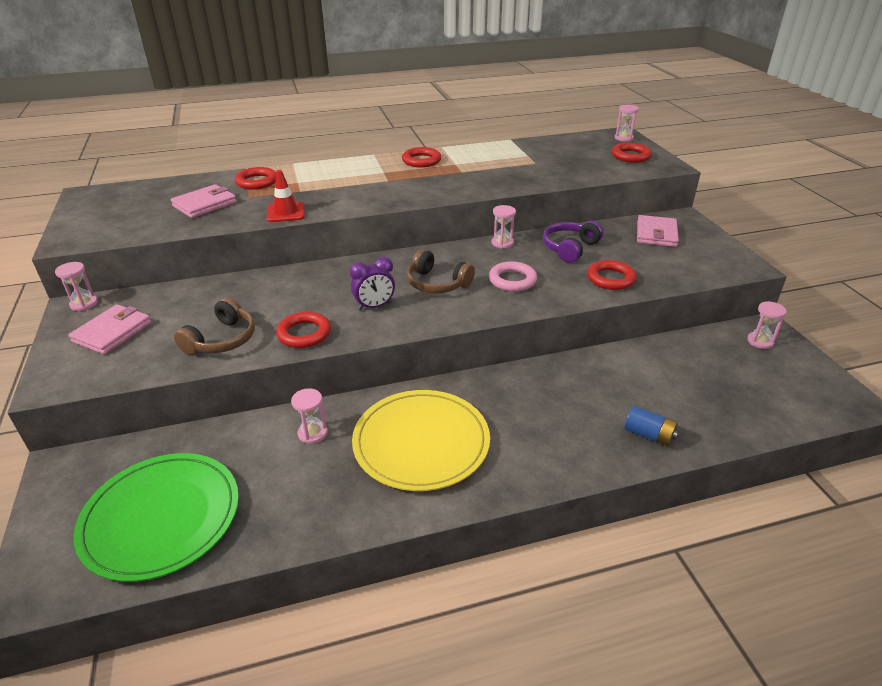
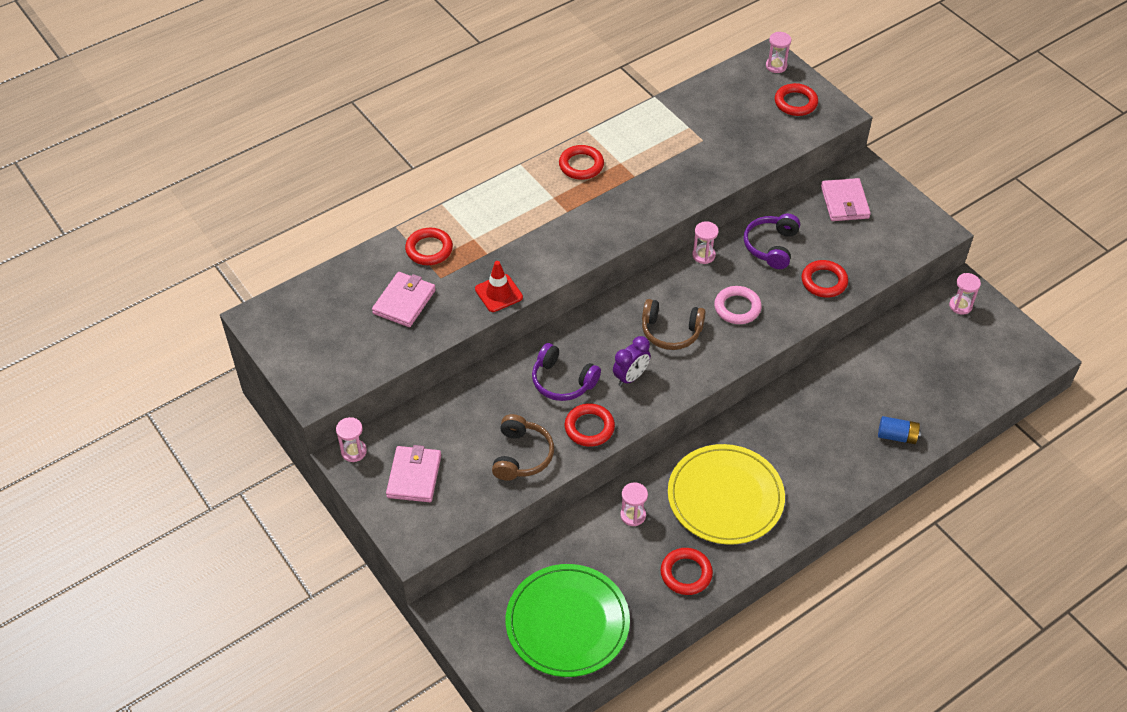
camera: 20 degrees left, 15 degrees up
none -> purple headphones [532,343,601,401]
none -> red ring [661,548,713,595]

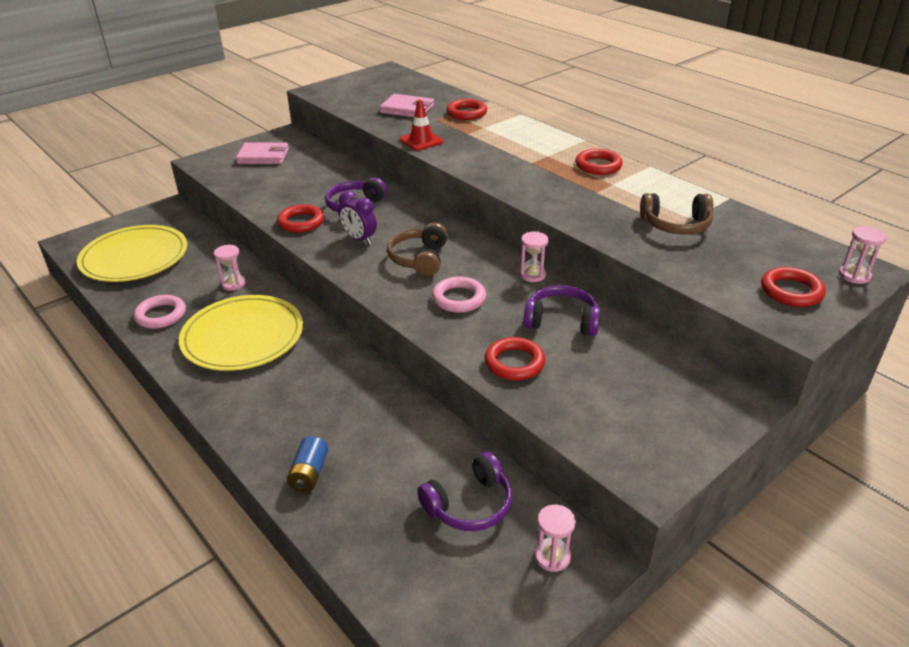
camera: 85 degrees right, 15 degrees down
pink hourglass [336,417,367,462] -> none
brown headphones [492,414,554,481] -> brown headphones moved to [640,193,713,235]
green plate [506,564,630,677] -> yellow plate [77,225,187,282]
red ring [661,548,713,595] -> pink ring [134,295,186,329]
pink wallet [821,178,871,221] -> none
none -> purple headphones [417,452,512,531]

